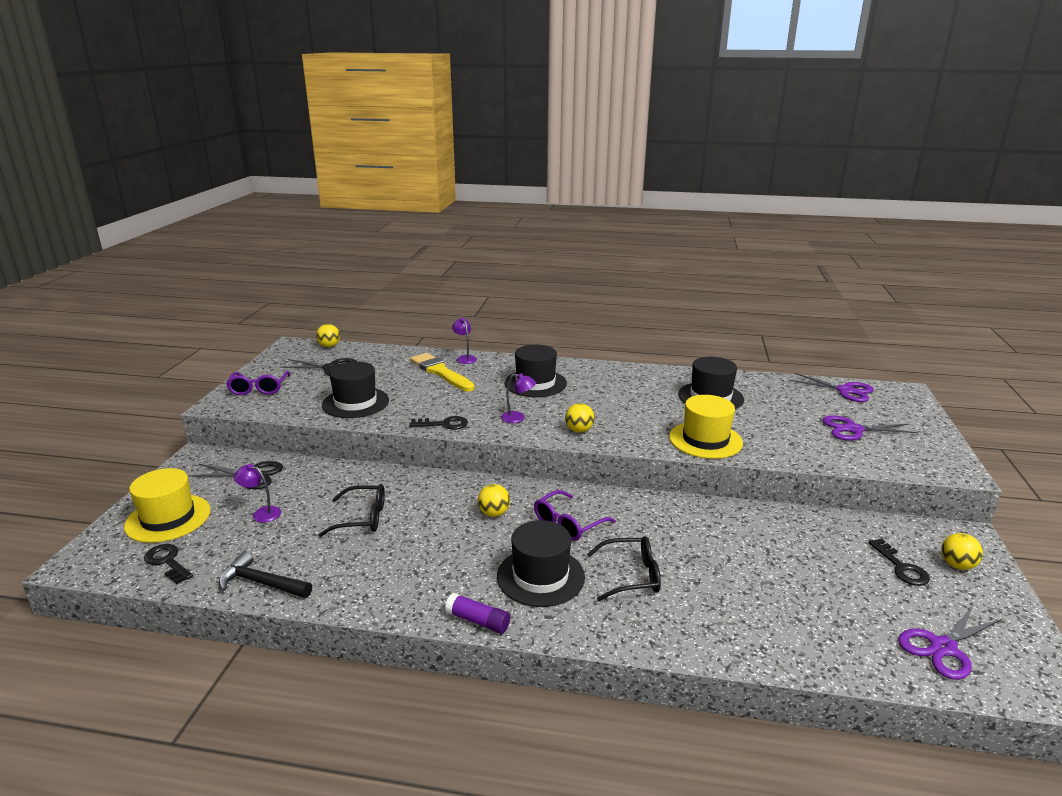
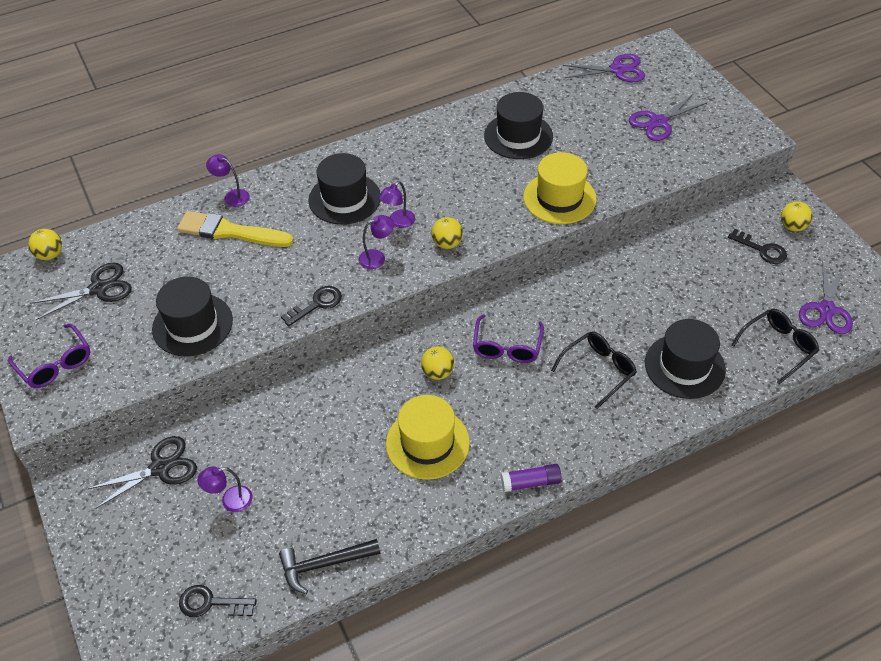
camera: 35 degrees left, 25 degrees up
yellow hat [124,468,211,543] -> yellow hat moved to [386,395,470,480]
black glasses [319,484,385,537] -> black glasses moved to [731,309,819,384]
black hat [497,520,585,607] -> black hat moved to [645,319,726,399]
none -> purple lamp [379,181,415,228]

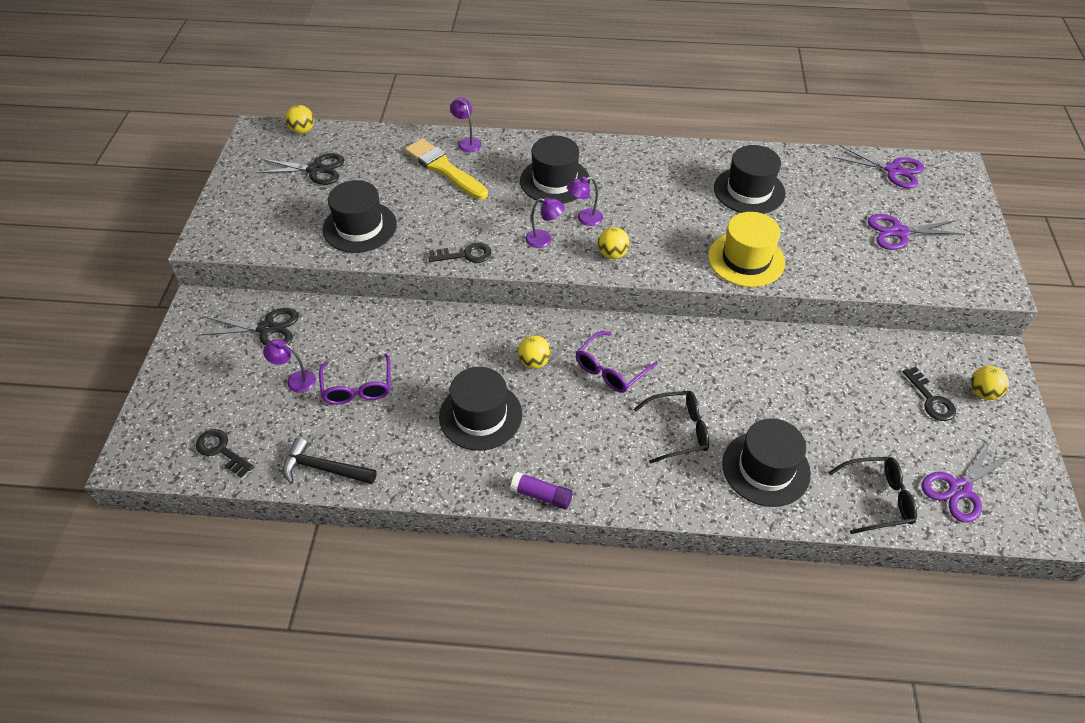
camera: 30 degrees right, 0 degrees up
purple glasses [8,324,90,388] -> purple glasses moved to [319,354,391,405]
yellow hat [386,395,470,480] -> black hat [439,367,522,451]

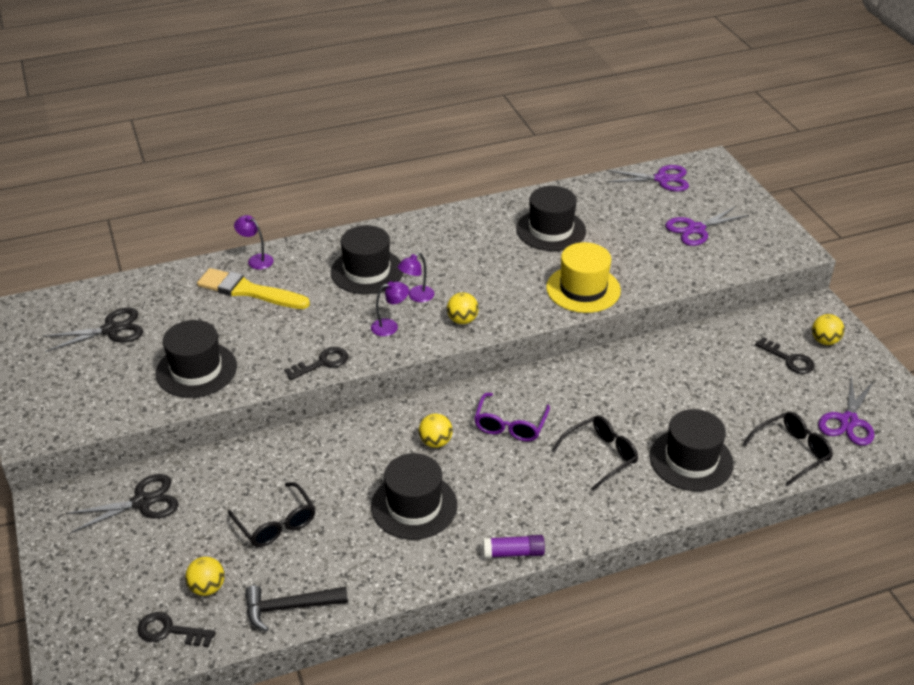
camera: 25 degrees left, 10 degrees down
purple lamp [263,339,316,393] -> none
yellow ball [285,105,314,134] -> yellow ball moved to [185,557,225,596]
purple glasses [319,354,391,405] -> black glasses [228,482,315,547]

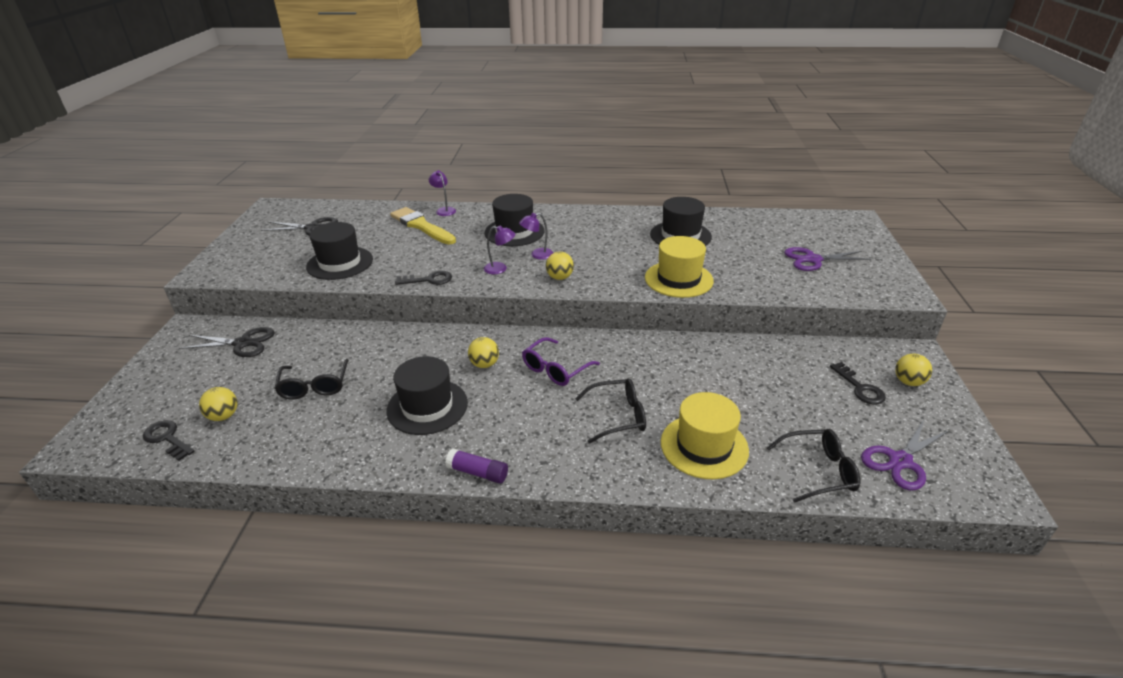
camera: 25 degrees right, 5 degrees down
black hammer [245,585,348,632] -> none
purple scissors [606,165,689,192] -> none
black hat [650,409,734,491] -> yellow hat [661,392,749,479]

